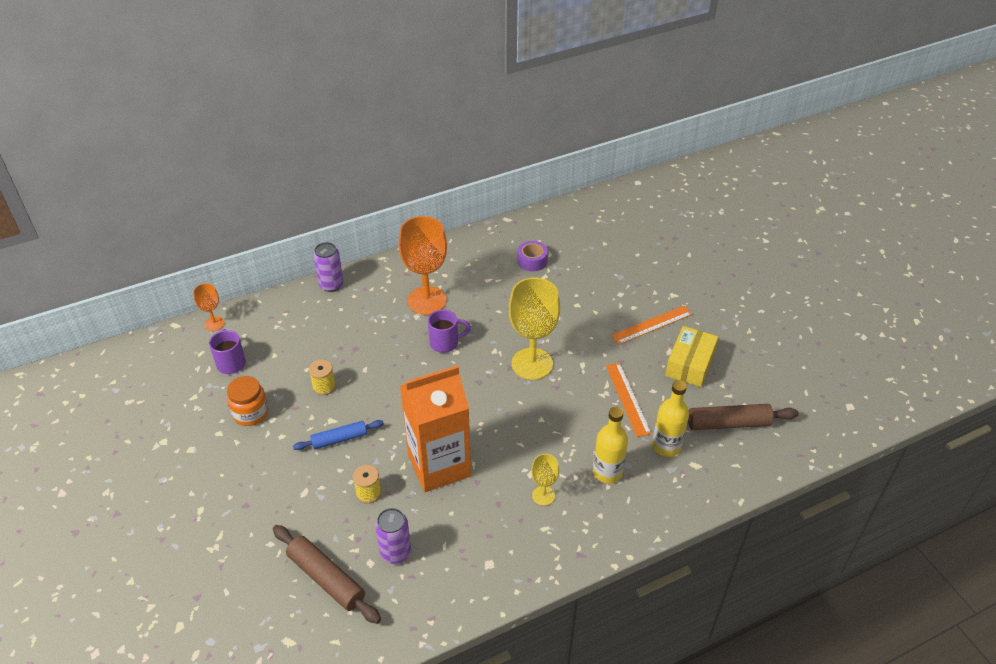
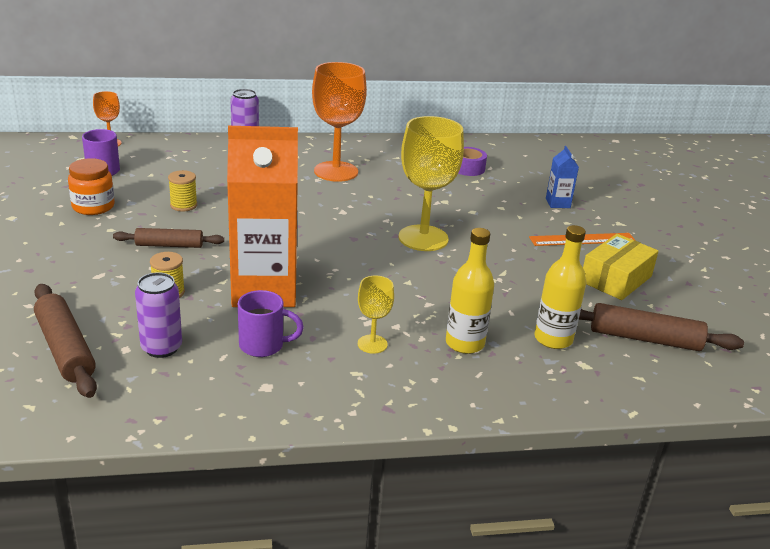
camera: 15 degrees right, 15 degrees down
blue rolling pin [293,420,384,450] -> brown rolling pin [113,228,224,248]
purple mug [428,309,471,353] -> purple mug moved to [238,290,304,357]
orange ruler [606,363,652,437] -> none
none -> blue carton [546,146,579,208]

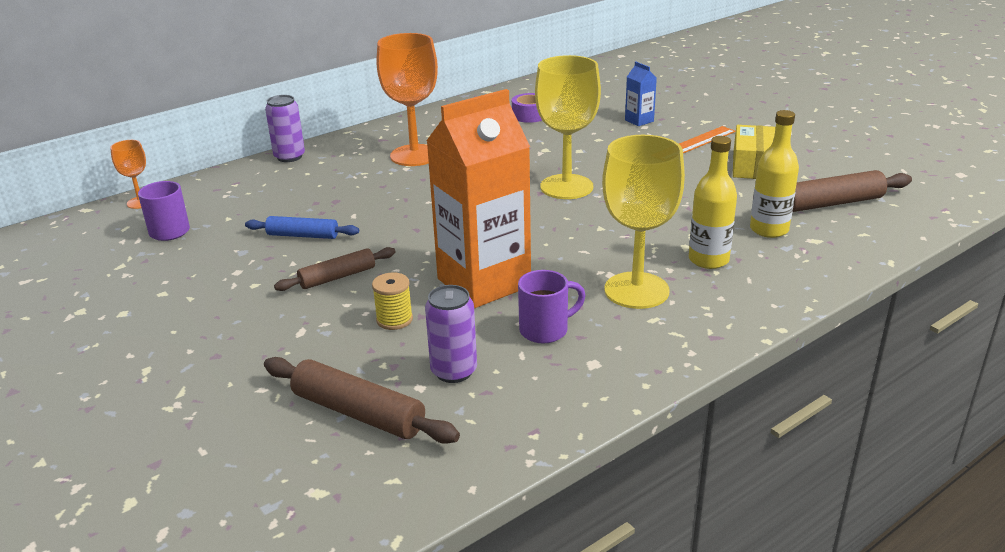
camera: 25 degrees left, 0 degrees up
orange jar [68,158,115,215] -> none
yellow spool [168,170,197,212] -> blue rolling pin [245,216,359,239]
yellow goblet [358,275,394,354] -> yellow goblet [602,135,685,309], size x2.03

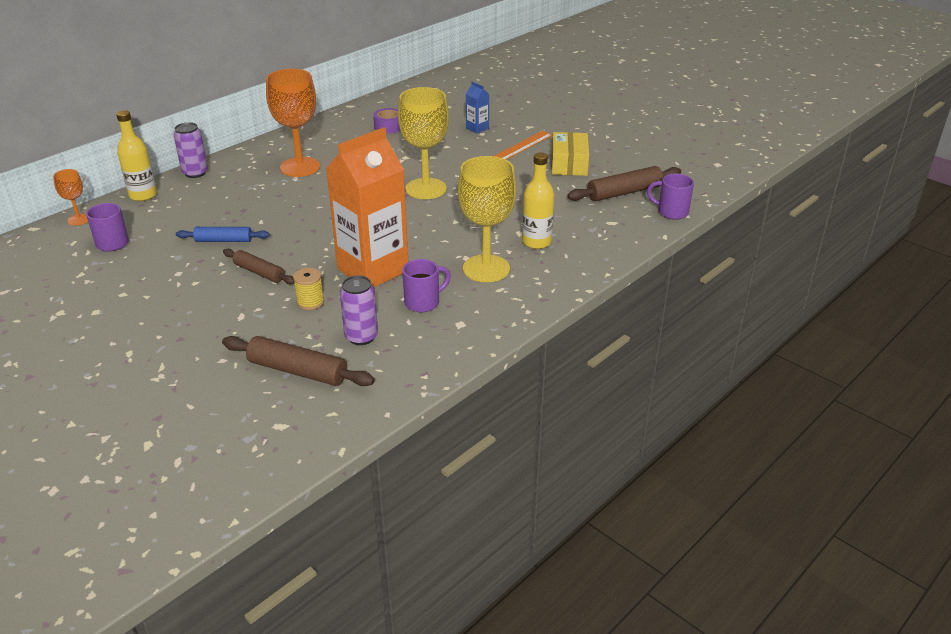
camera: 10 degrees left, 5 degrees up
brown rolling pin [274,247,396,291] -> brown rolling pin turned 75 degrees clockwise [223,249,295,284]
yellow bottle [750,110,799,238] -> yellow bottle moved to [116,110,157,201]
none -> purple mug [647,174,694,220]

